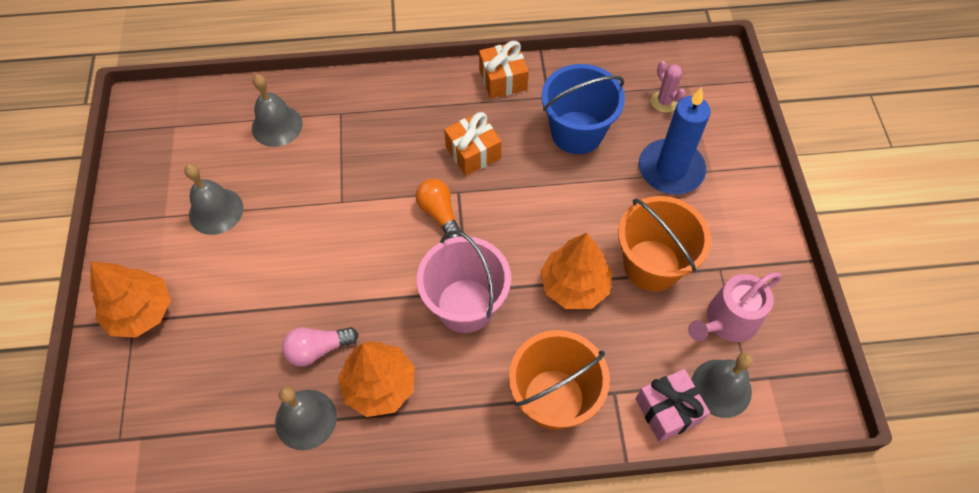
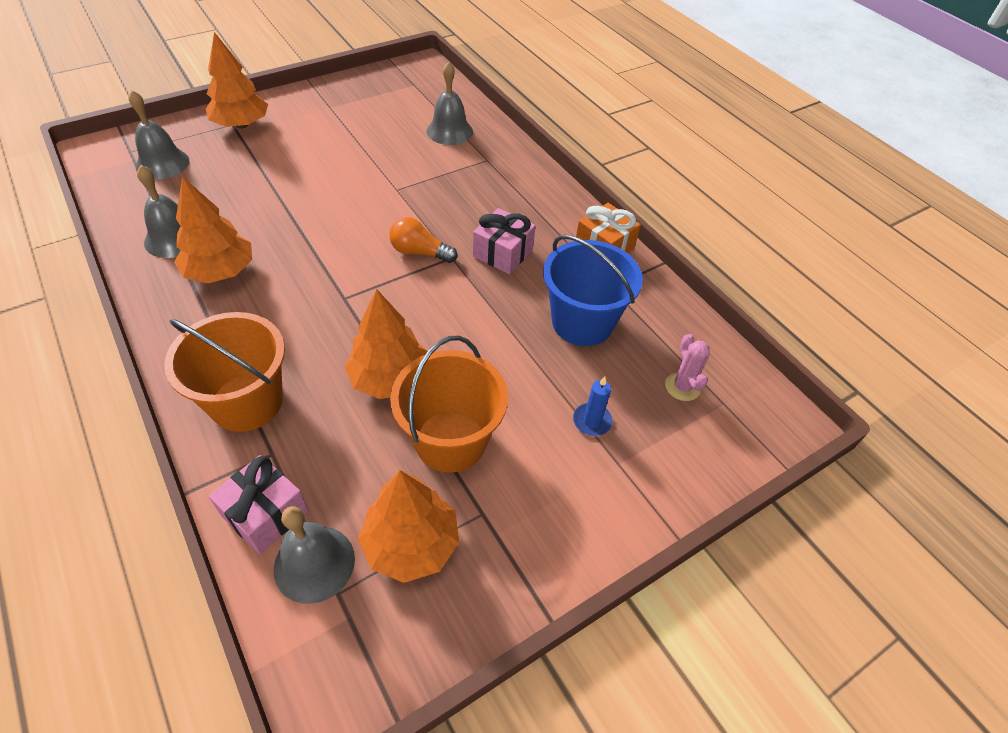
camera: 60 degrees right, 10 degrees down
grey bell [184,164,243,235] -> grey bell moved to [128,91,189,179]
pink light bulb [282,327,358,367] -> none
orange light bulb [415,179,462,239] -> orange light bulb turned 105 degrees counterclockwise [389,217,457,263]
pink bucket [417,230,511,333] -> none
orange gift [444,112,502,176] -> pink gift [473,208,535,274]
blue candle [639,87,711,195] -> blue candle [573,376,613,436], size x0.46
pink cactus [651,61,686,113] -> pink cactus turned 45 degrees counterclockwise [665,334,710,401]
pink watering can [688,272,781,342] -> orange tree [358,470,459,583]

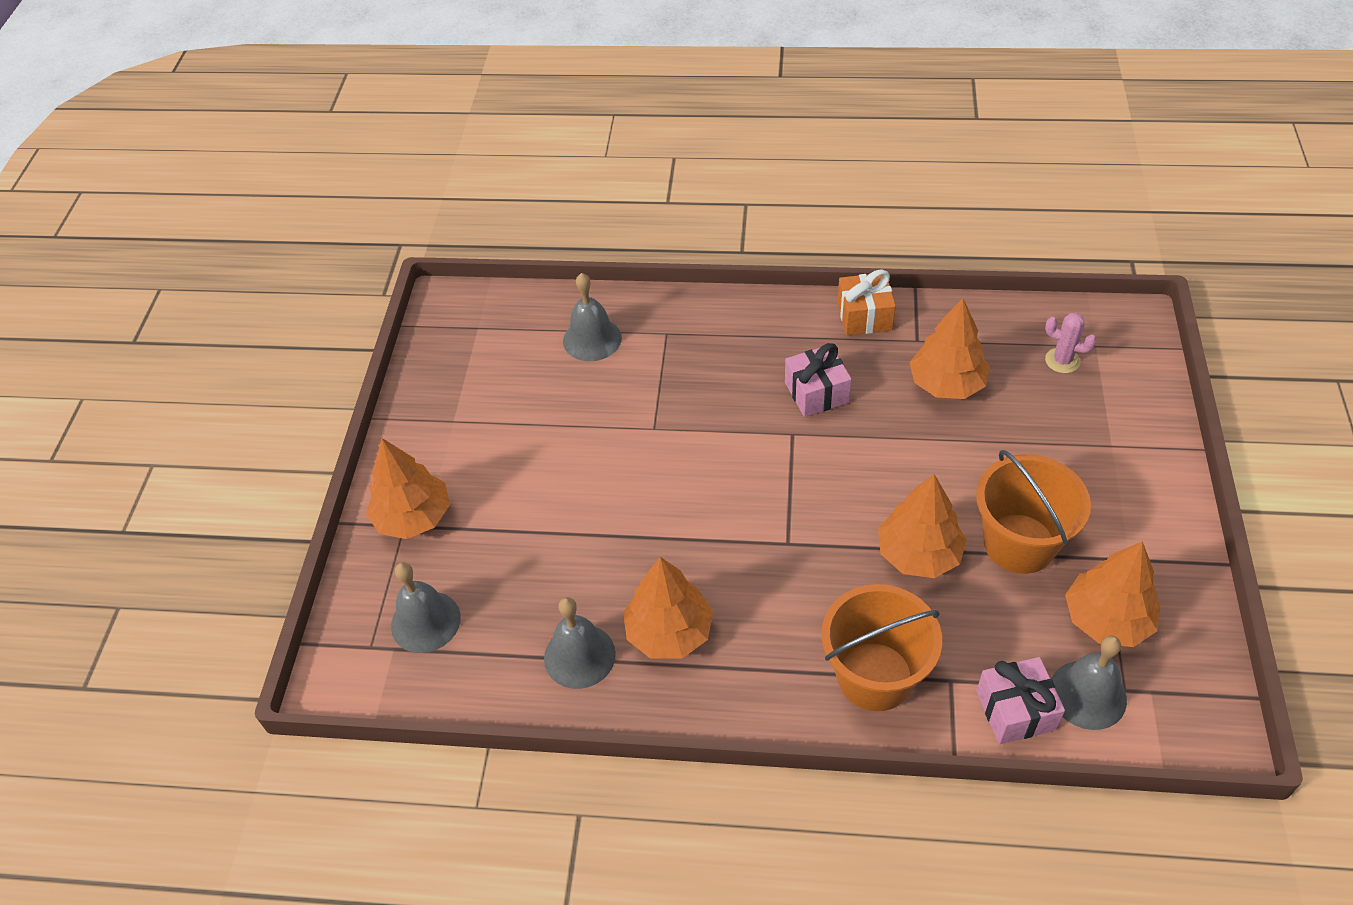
camera: 45 degrees left, 0 degrees up
orange light bulb [389,217,457,263] -> none
blue bucket [543,235,643,346] -> orange tree [910,298,990,399]
blue candle [573,376,613,436] -> none

